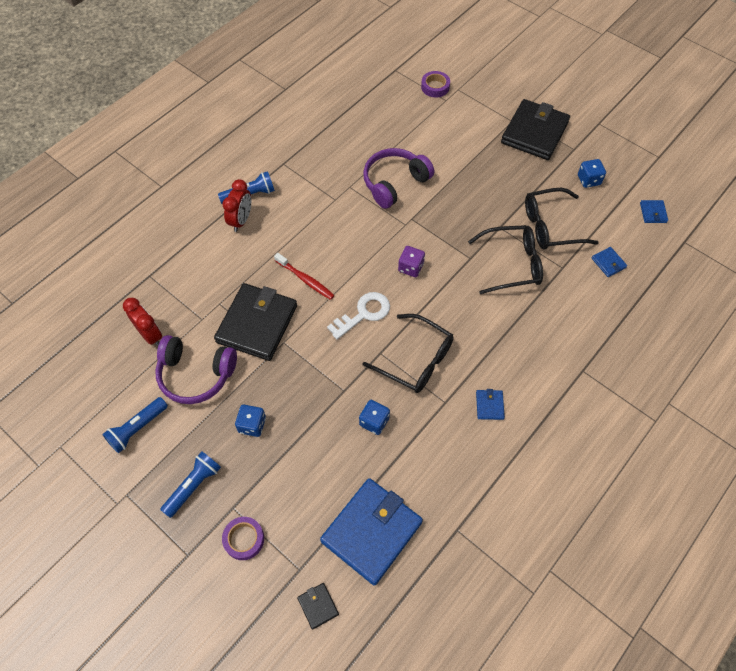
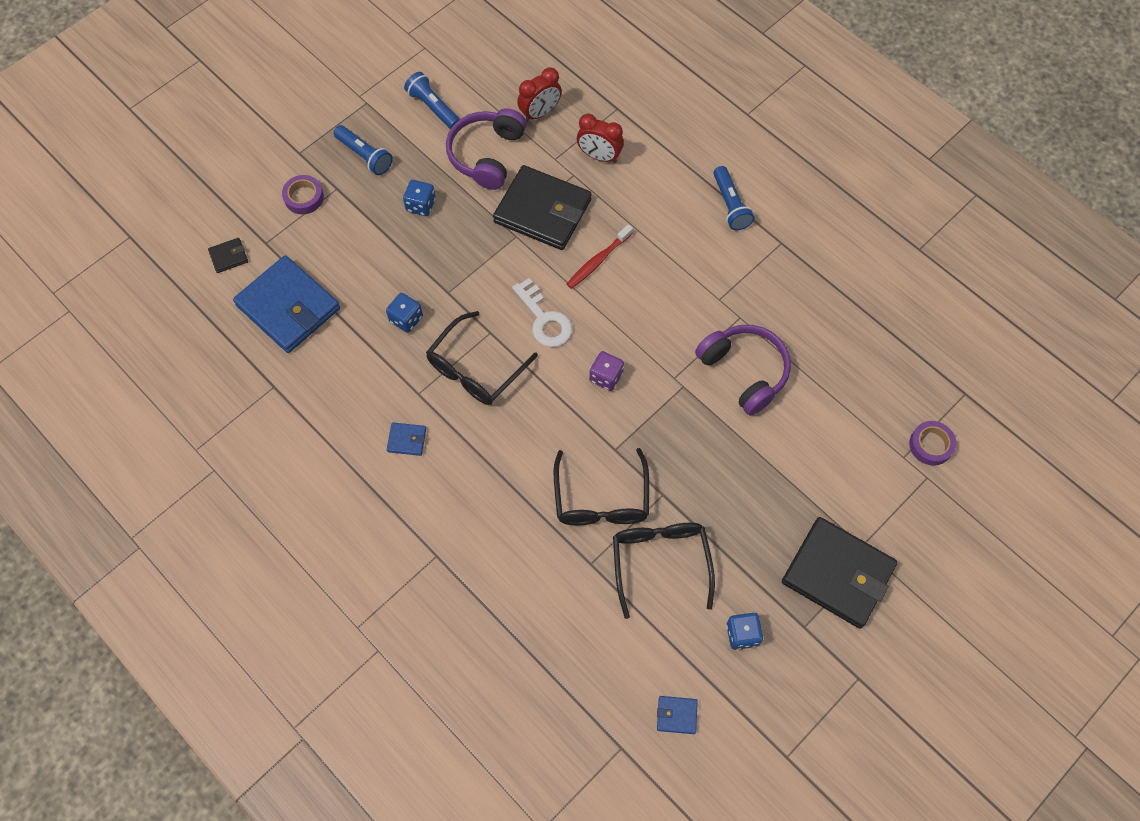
camera: 95 degrees right, 5 degrees up
red clock [223,179,251,232] -> red clock moved to [577,113,624,163]
blue wallet [592,247,627,277] -> none

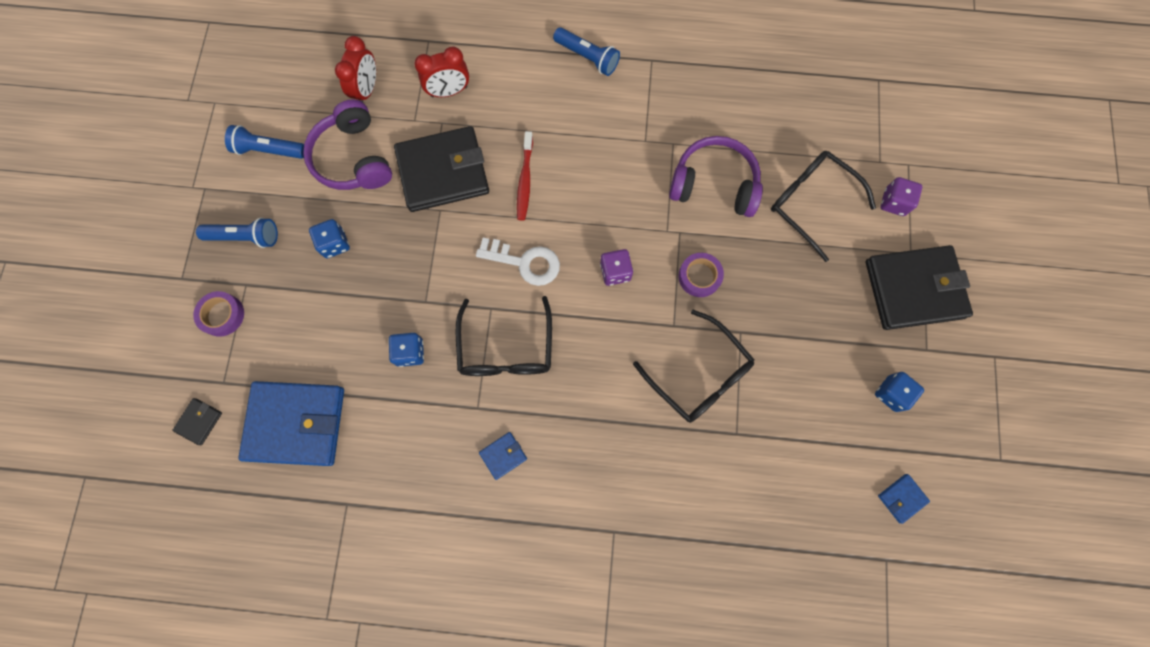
camera: 40 degrees left, 10 degrees up
black glasses [613,523,715,619] -> black glasses moved to [771,151,876,262]
purple tape [909,421,956,466] -> purple tape moved to [678,253,724,297]
none -> purple dice [880,177,922,216]

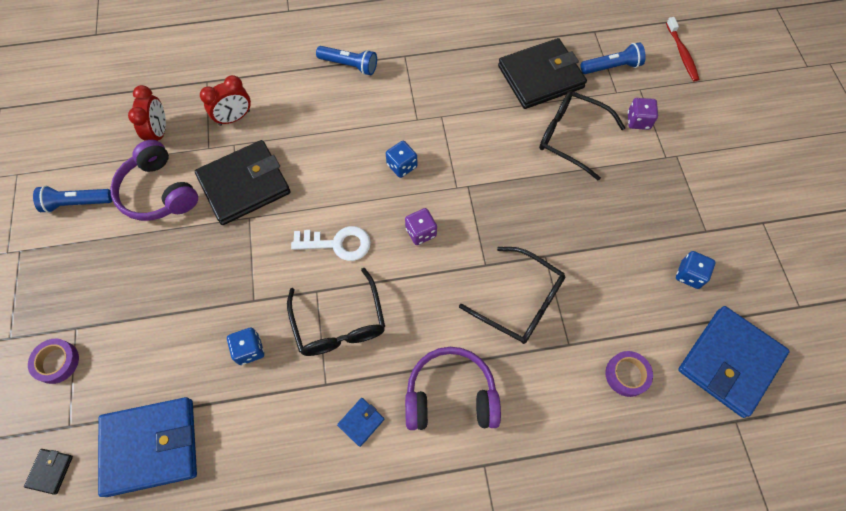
camera: 15 degrees left, 10 degrees down
blue flashlight [196,217,278,248] -> blue flashlight moved to [581,42,646,74]
blue dice [309,219,350,258] -> blue dice moved to [386,141,417,178]
red toothbrush [517,131,533,221] -> red toothbrush moved to [666,17,699,82]
purple headphones [669,136,763,217] -> purple headphones moved to [405,347,501,430]
purple tape [678,253,724,297] -> purple tape moved to [605,351,653,397]
black wallet [866,245,973,330] -> black wallet moved to [498,38,587,109]
blue wallet [878,474,930,524] -> blue wallet [678,306,790,418], size x2.43

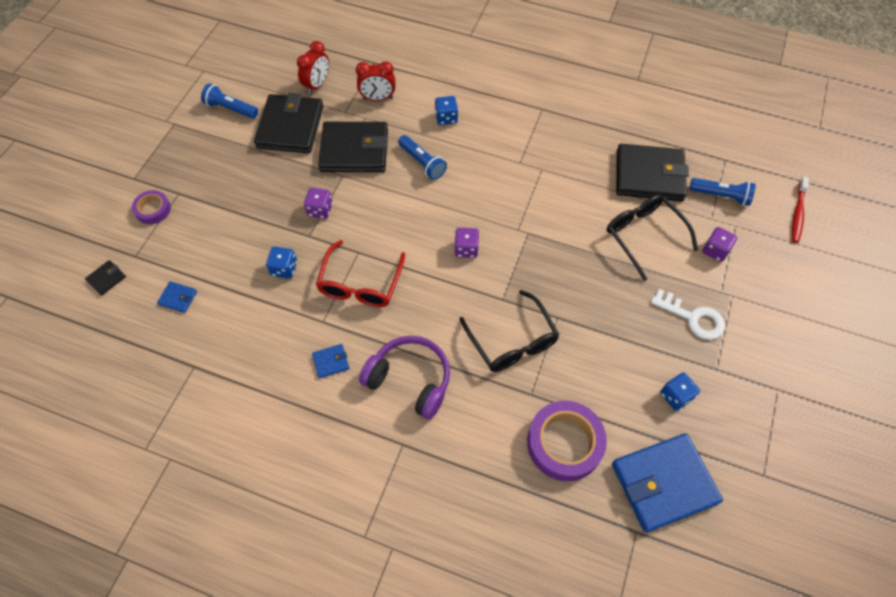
camera: 30 degrees right, 5 degrees down
blue wallet [98,397,197,497] -> blue wallet [157,281,197,313], size x0.41
purple headphones [110,140,198,221] -> black wallet [254,93,323,153]
black glasses [287,268,385,356] -> red glasses [316,240,405,307]
white key [291,226,371,261] -> white key moved to [651,289,725,340]
blue flashlight [316,46,377,75] -> blue flashlight moved to [398,135,447,180]
blue dice [386,141,417,178] -> blue dice moved to [435,96,458,125]
purple tape [605,351,653,397] -> purple tape [527,401,607,481], size x1.83
none -> purple dice [304,188,333,219]

